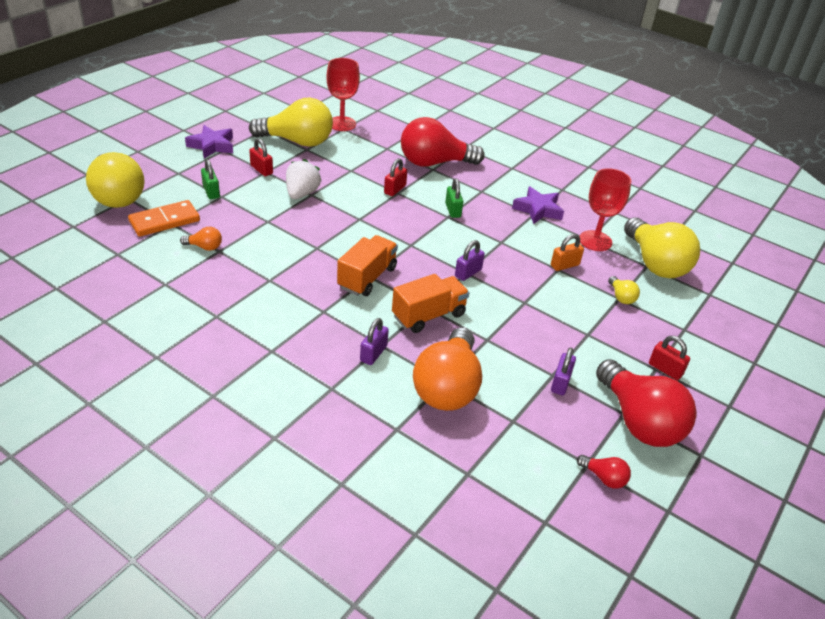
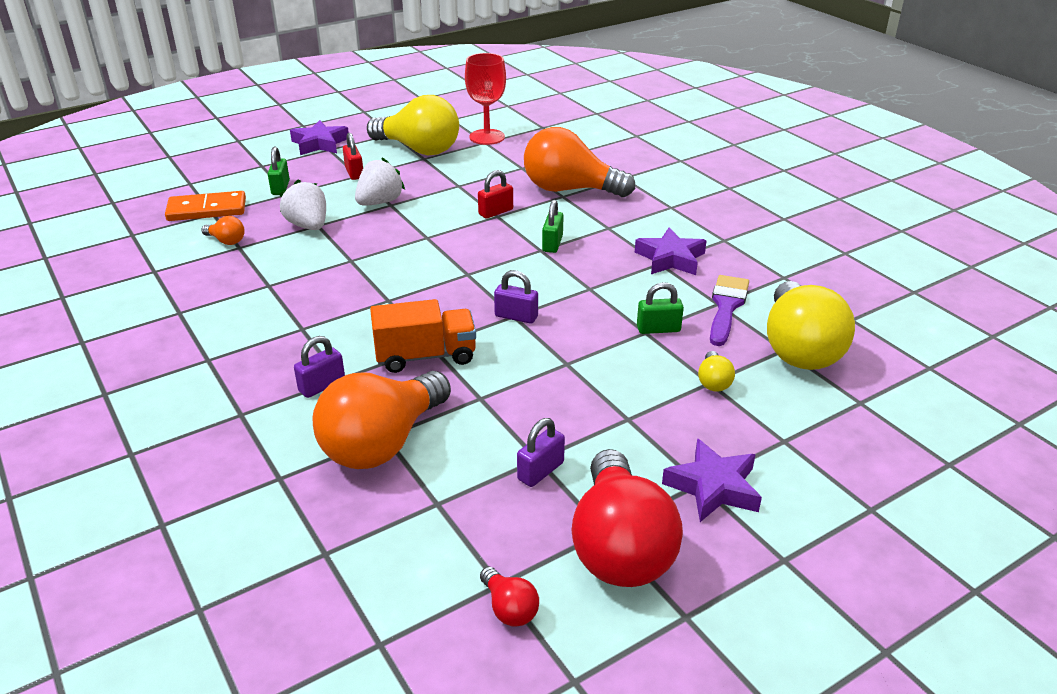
camera: 25 degrees right, 5 degrees down
yellow light bulb [86,152,145,208] -> none
orange truck [337,235,398,296] -> none
red light bulb [401,117,485,166] -> orange light bulb [524,127,635,197]
purple padlock [455,240,485,281] -> purple padlock turned 45 degrees clockwise [494,270,538,324]
orange padlock [551,234,584,271] -> green padlock [637,282,684,334]
red goblet [579,168,631,251] -> purple brush [710,275,749,346]
red padlock [649,336,690,380] -> purple star [662,438,762,522]
none -> white strawberry [279,180,326,230]

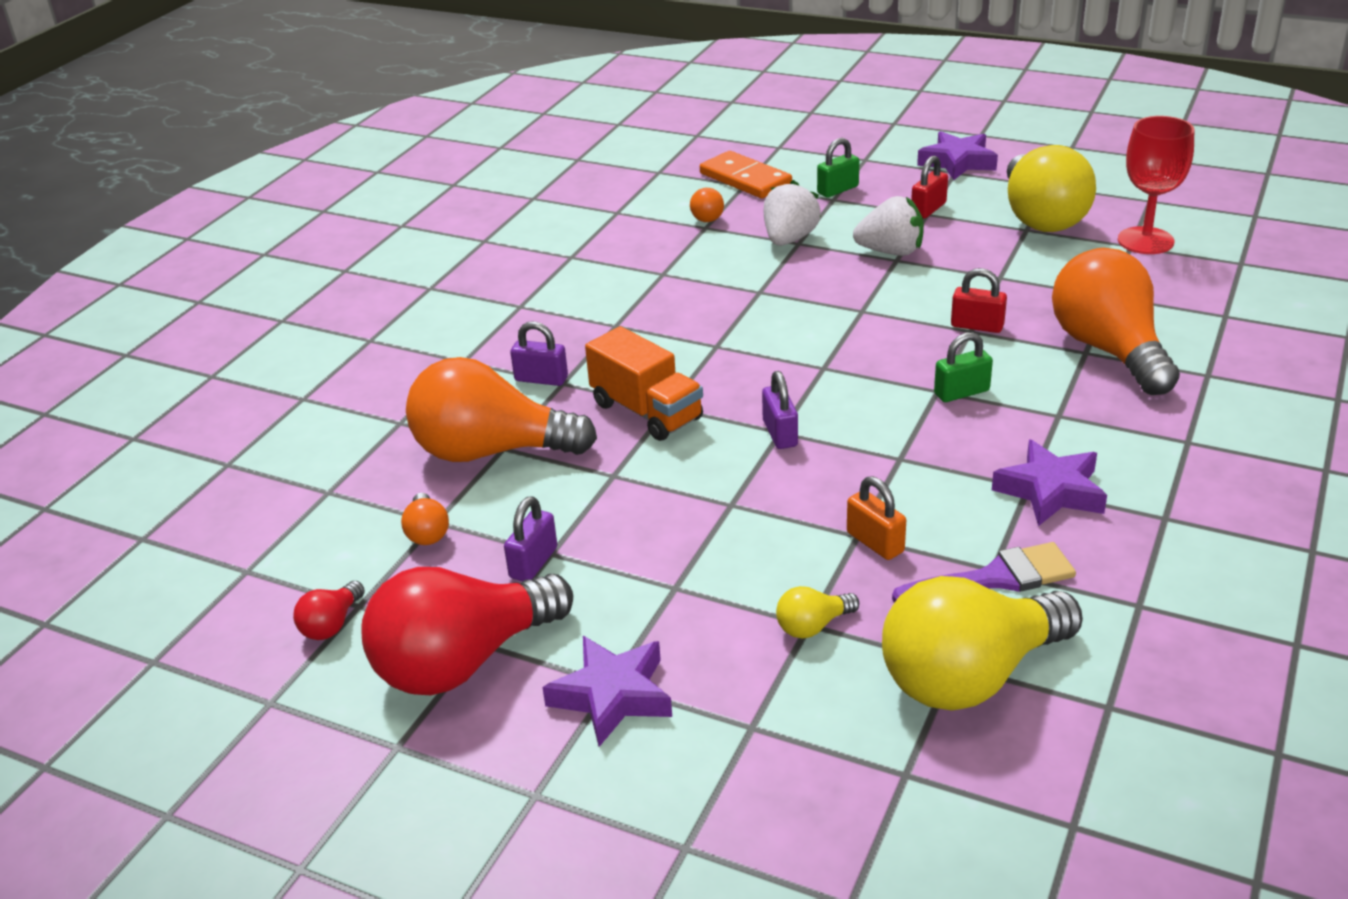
camera: 60 degrees right, 0 degrees up
purple padlock [517,418,565,487] -> purple padlock turned 75 degrees counterclockwise [504,496,557,581]
green padlock [637,282,684,334] -> orange padlock [847,476,906,560]
none -> orange light bulb [401,493,449,545]

